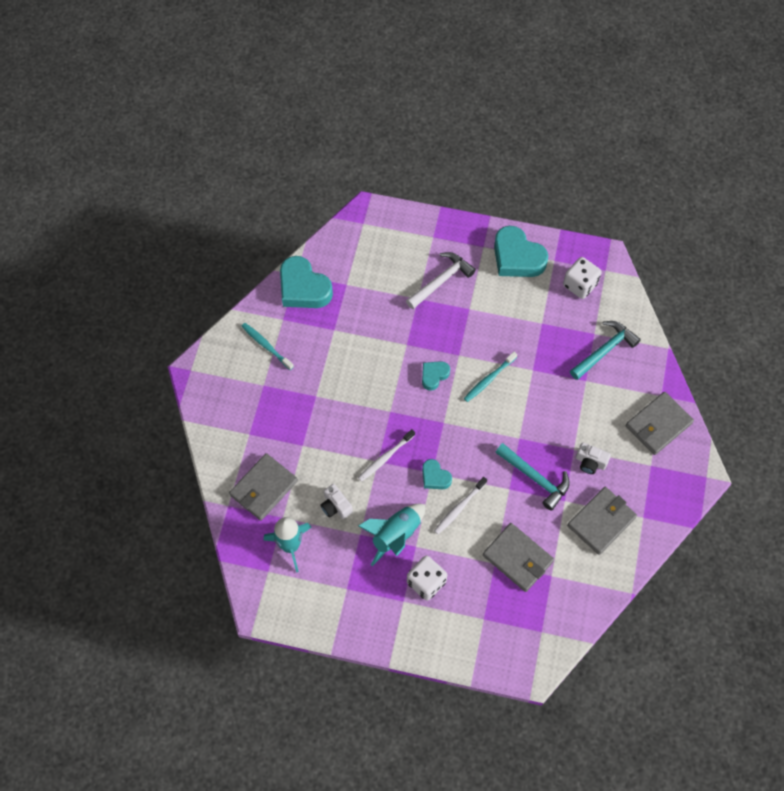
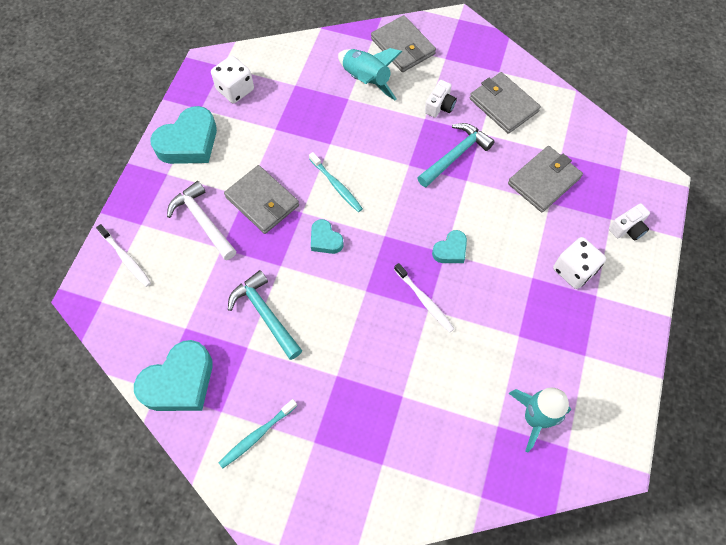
camera: 85 degrees left, 0 degrees up
grey wallet [229,453,298,521] -> grey wallet moved to [224,165,299,234]
white camera [320,484,353,519] -> white camera moved to [609,203,650,241]
turquoise rocket [358,504,425,566] -> turquoise rocket moved to [338,48,402,100]
white toothbrush [434,477,487,534] -> white toothbrush moved to [96,224,151,287]
turquoise hammer [570,321,641,380] -> turquoise hammer moved to [228,270,302,360]

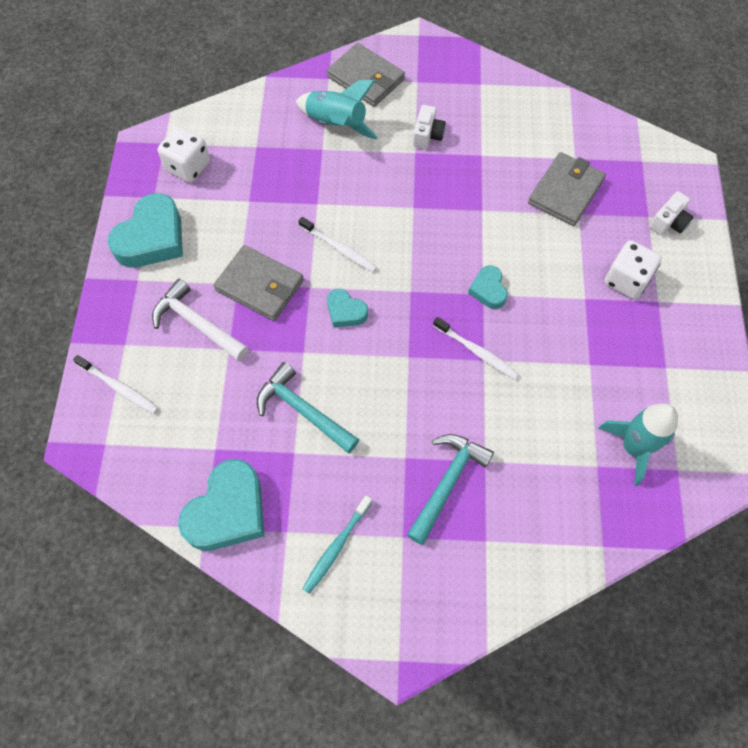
camera: 15 degrees left, 0 degrees up
turquoise toothbrush [309,152,363,212] -> white toothbrush [298,217,377,272]
turquoise hammer [417,123,495,187] -> turquoise hammer moved to [407,434,494,545]
turquoise heart [432,230,467,263] -> turquoise heart turned 135 degrees clockwise [468,266,508,309]
grey wallet [470,72,541,134] -> none

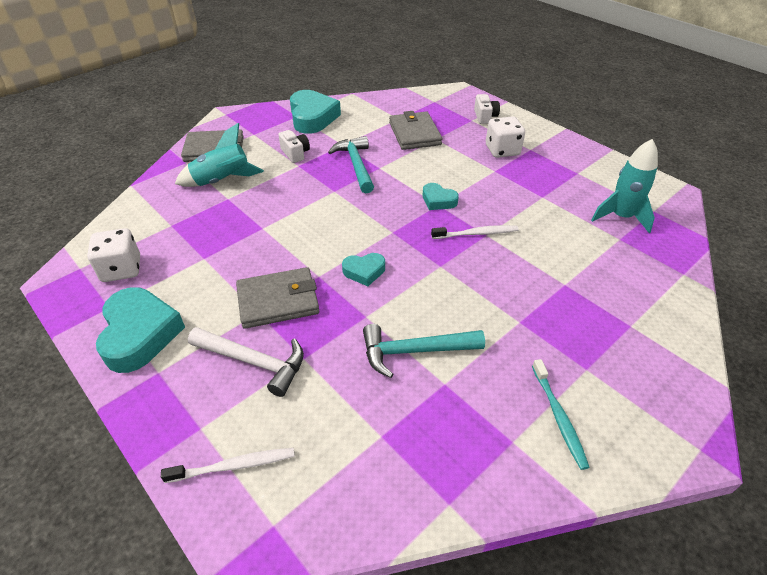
camera: 45 degrees left, 20 degrees down
white hammer [152,279,249,361] -> white hammer turned 150 degrees counterclockwise [188,327,304,397]
turquoise heart [178,459,264,551] -> turquoise heart moved to [290,90,341,134]
white toothbrush [298,217,377,272] -> none
turquoise hammer [407,434,494,545] -> turquoise hammer moved to [328,136,374,193]

